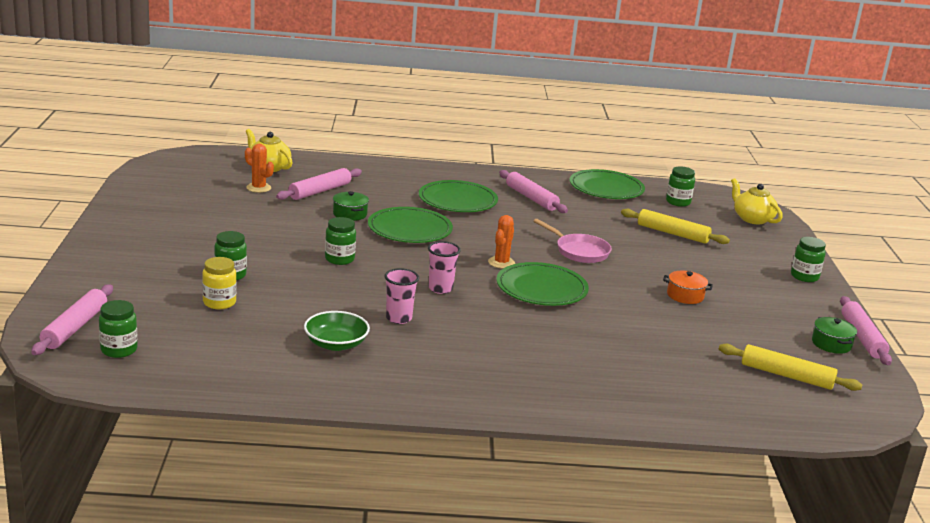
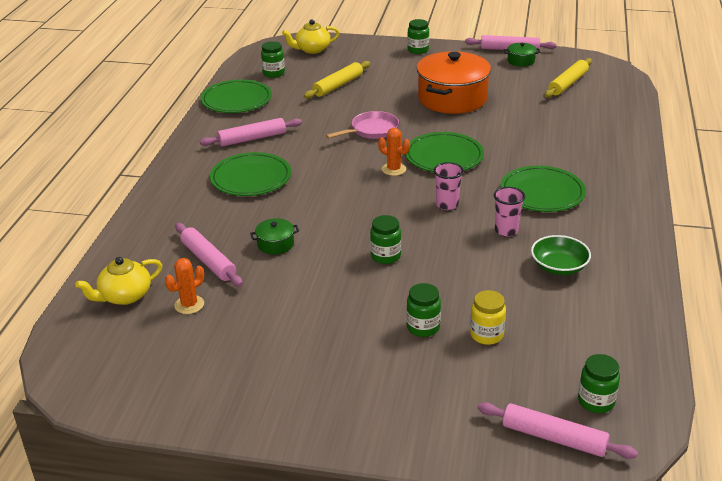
camera: 75 degrees left, 10 degrees up
green plate [368,207,453,243] -> green plate moved to [500,166,586,212]
orange pot [663,271,713,304] -> orange pot [417,51,491,114], size x2.37

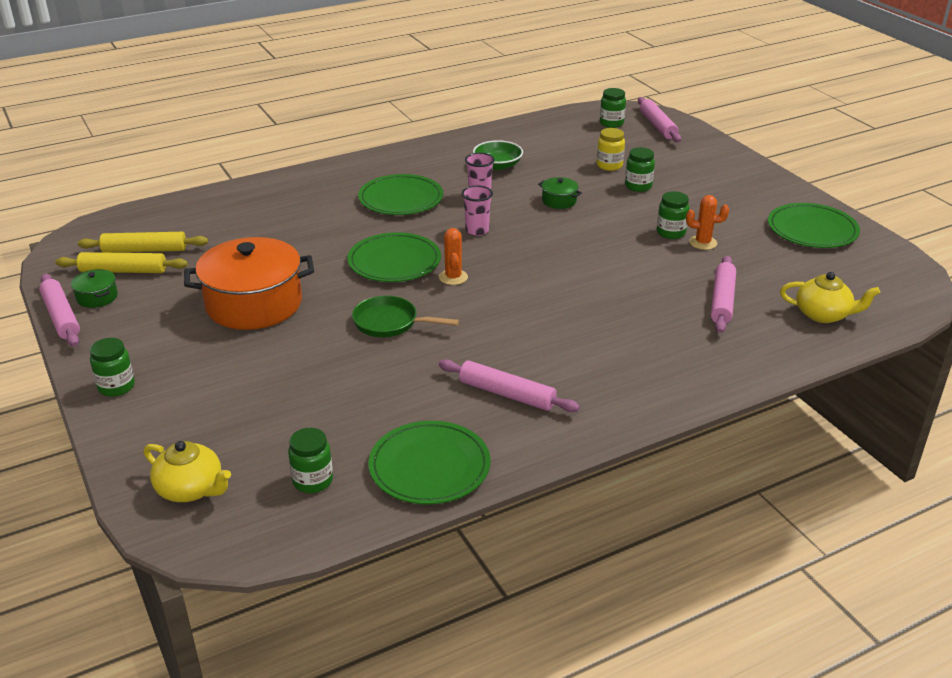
camera: 130 degrees left, 0 degrees up
orange cactus [165,258,204,314] -> orange cactus moved to [686,195,729,250]
green plate [210,152,291,196] -> green plate moved to [768,203,860,248]
green pot [250,218,299,255] -> green pot moved to [538,177,582,209]
yellow rolling pin [304,61,370,99] -> yellow rolling pin moved to [55,252,188,273]
pink pan [326,111,399,139] -> green pan [352,296,459,337]
green jar [370,215,401,264] -> green jar moved to [657,191,690,239]

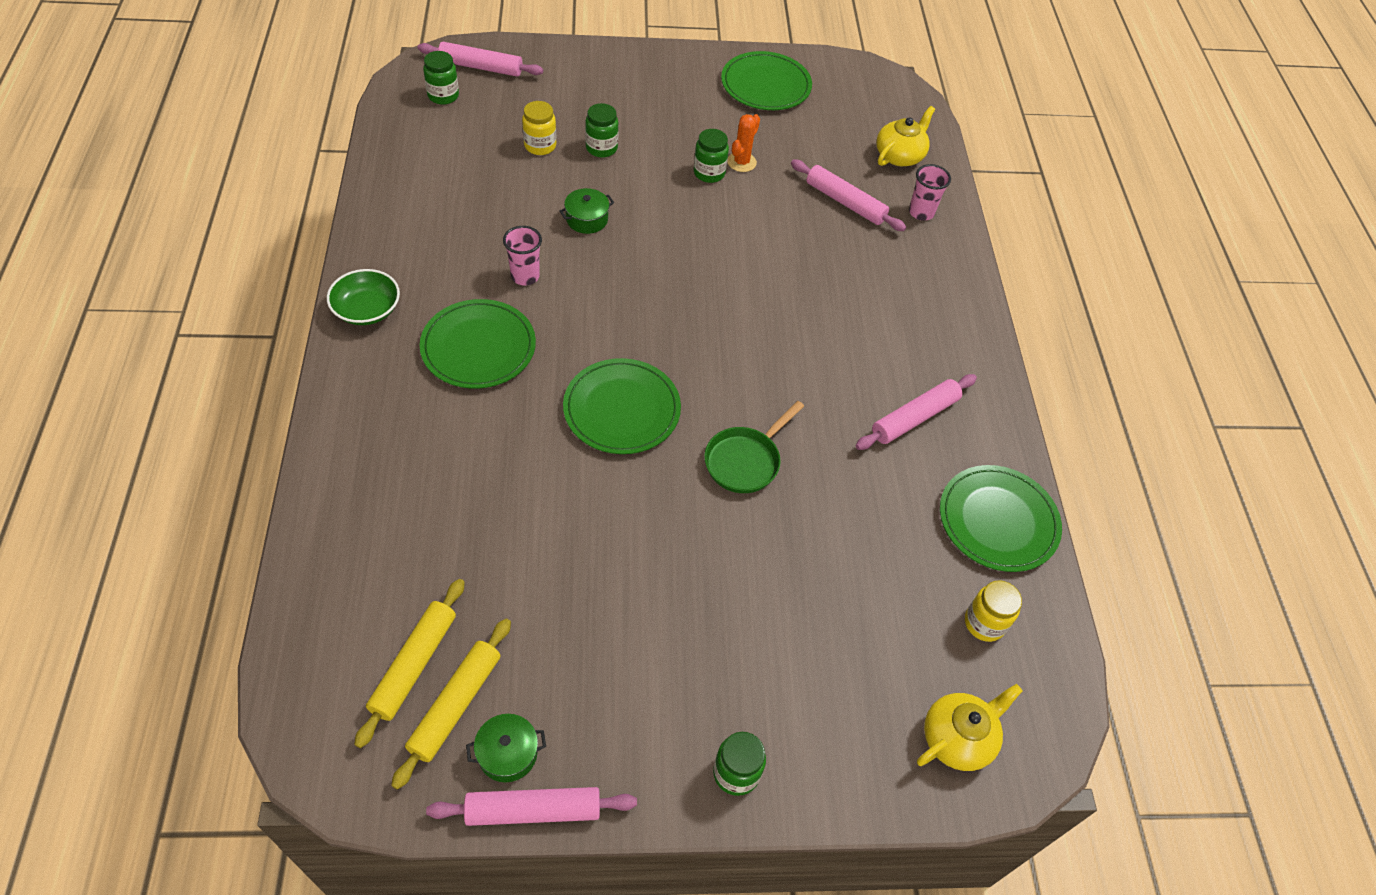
camera: 70 degrees left, 20 degrees up
orange pot [184,237,314,330] -> none
green jar [288,428,333,493] -> yellow jar [965,580,1022,642]
orange cactus [439,228,468,285] -> none
pink cup [462,185,493,236] -> pink cup moved to [909,164,951,221]
green bowl [473,140,523,170] -> green bowl moved to [327,269,400,325]

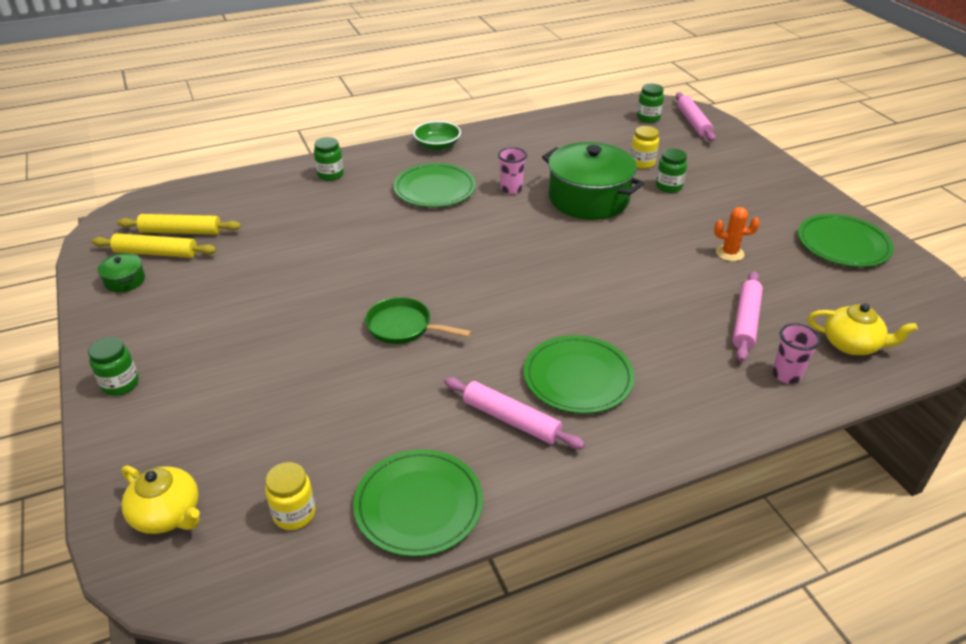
camera: 75 degrees right, 15 degrees down
pink rolling pin [426,787,637,826] -> none
green pot [559,188,614,234] -> green pot [542,142,644,220], size x2.37
green plate [563,358,681,454] -> green plate moved to [524,335,635,414]
green jar [694,129,729,183] -> green jar moved to [314,137,344,181]

